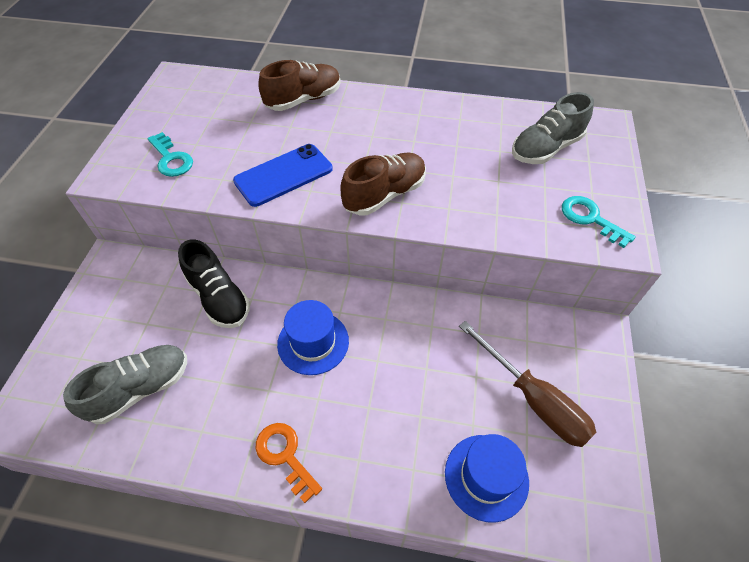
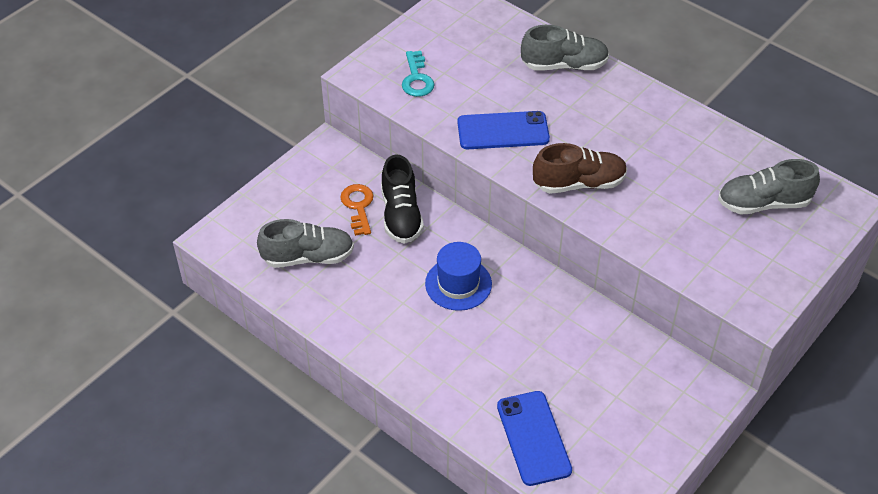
camera: 30 degrees right, 5 degrees down
orange key [255,423,322,503] -> orange key moved to [340,184,374,236]
brown shoe [258,60,341,111] -> grey shoe [521,25,609,70]
blue hat [445,434,529,523] -> blue phone [497,391,572,486]
brown screwdriver [459,321,596,447] -> none
turquoise key [562,196,636,248] -> none

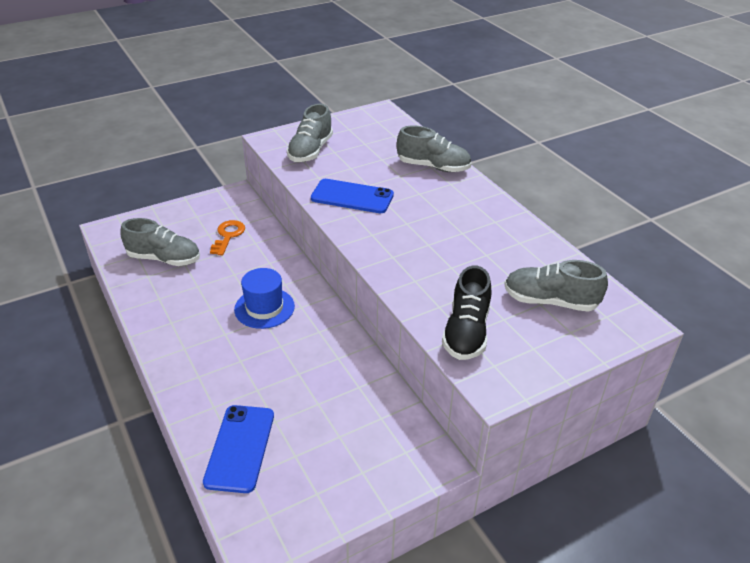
camera: 20 degrees right, 10 degrees down
black shoe [381,154,424,244] -> black shoe moved to [442,266,491,360]
turquoise key [402,51,435,97] -> grey shoe [287,104,333,162]
brown shoe [533,143,627,194] -> none

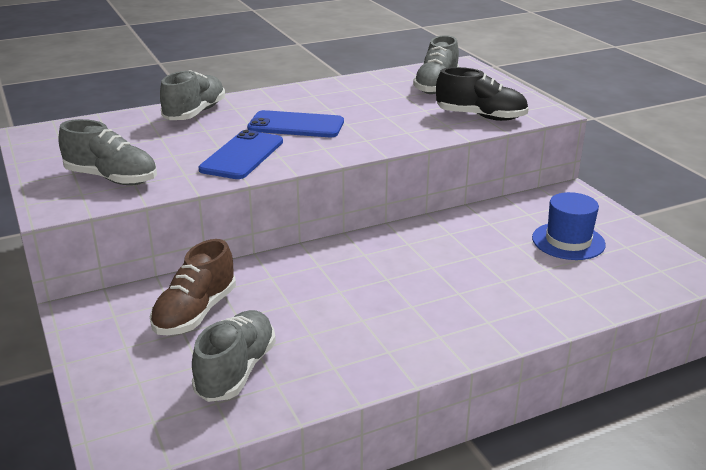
camera: 85 degrees left, 10 degrees down
blue phone [203,405,274,493] -> blue phone moved to [247,110,344,137]
orange key [210,220,245,256] -> brown shoe [150,239,236,335]
blue hat [234,268,295,329] -> blue hat moved to [532,192,606,260]

